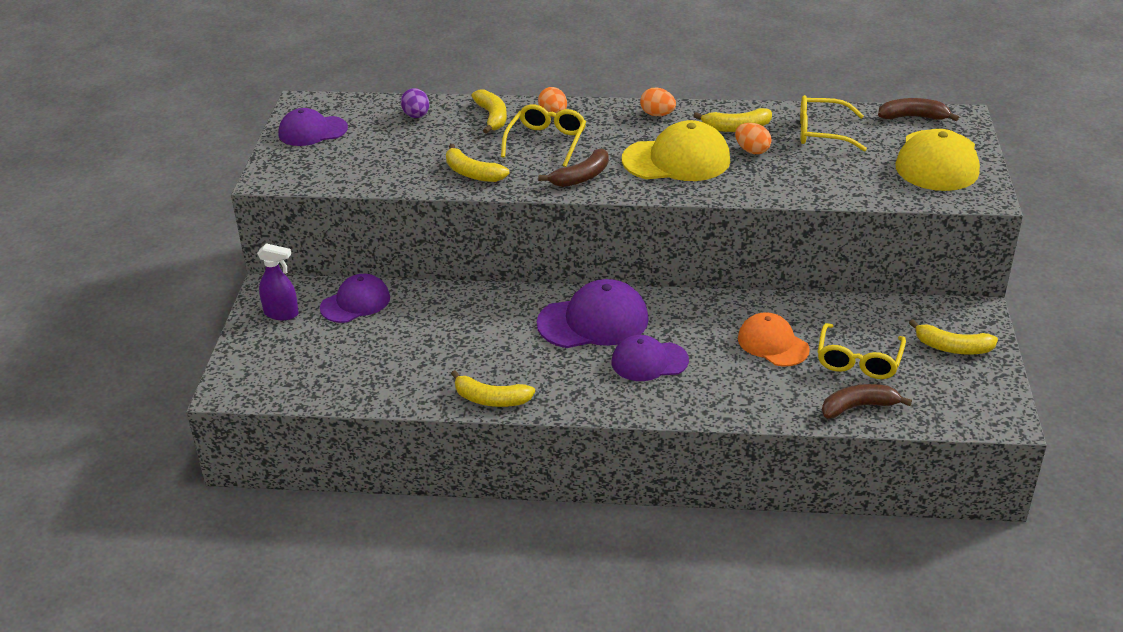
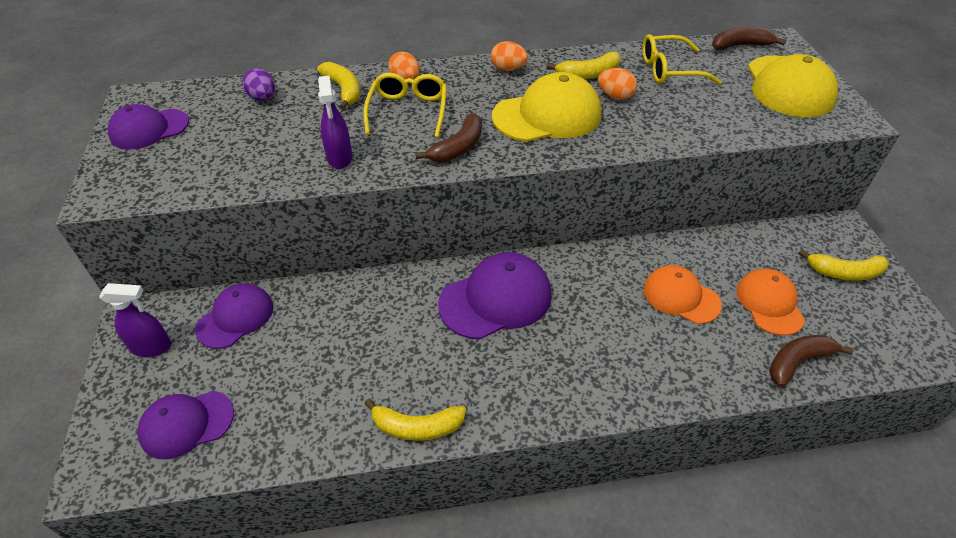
camera: 15 degrees left, 10 degrees up
yellow banana [446,144,510,182] -> purple spray bottle [318,76,352,169]
purple cap [612,335,689,381] -> purple cap moved to [137,391,234,459]
yellow glasses [818,323,906,379] -> orange cap [736,269,805,336]

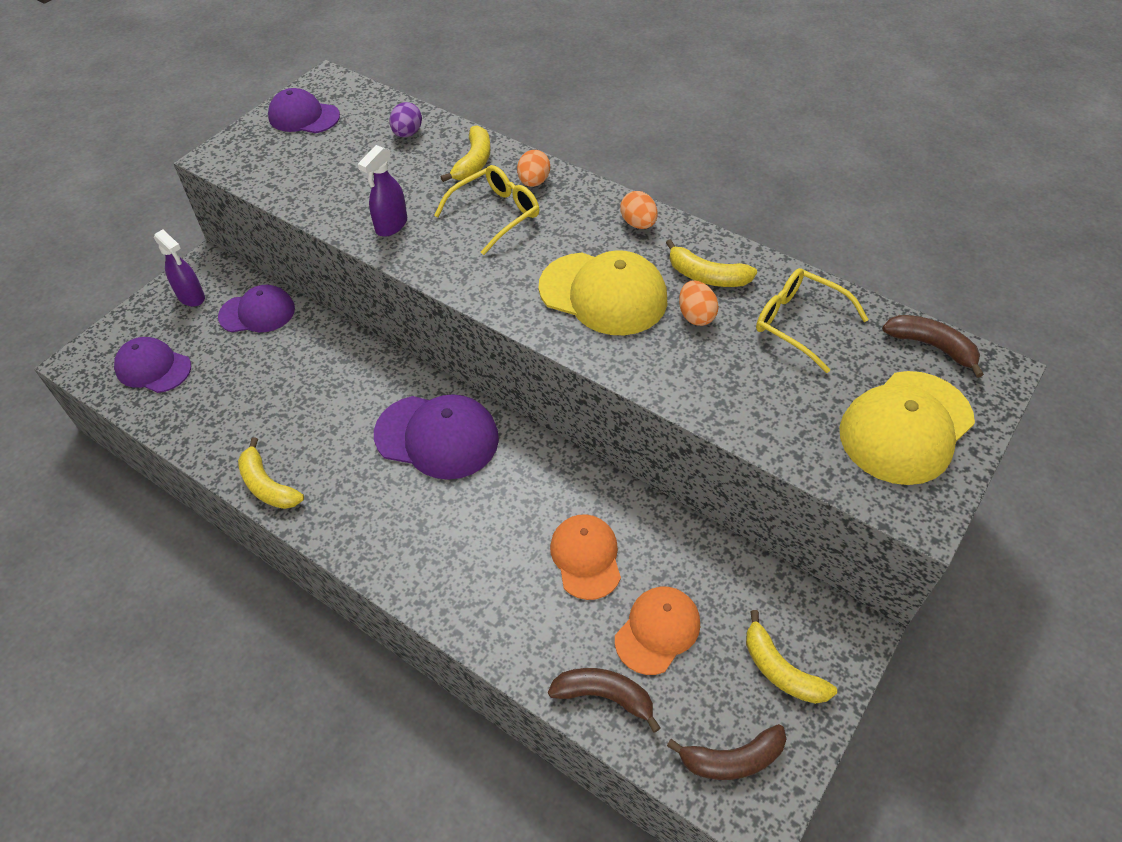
camera: 45 degrees right, 5 degrees up
brown banana [415,113,482,162] -> brown banana moved to [667,724,786,780]

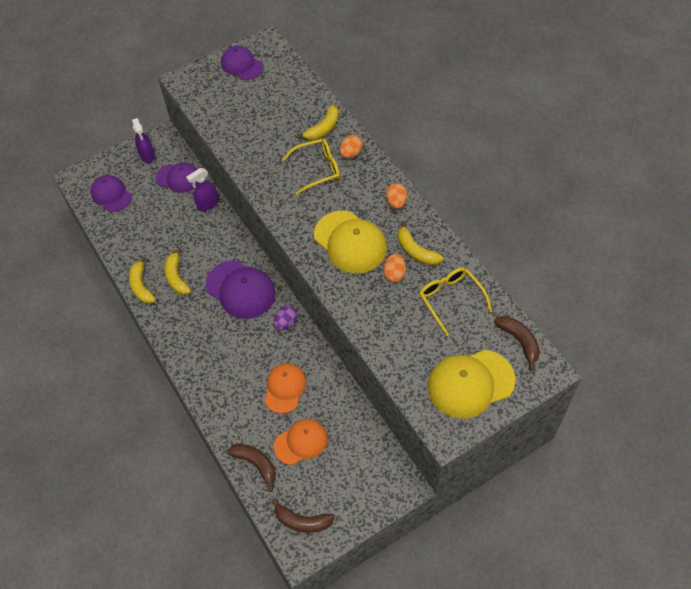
camera: 25 degrees right, 5 degrees up
purple spray bottle [358,145,407,237] -> purple spray bottle moved to [186,168,218,211]
purple egg [389,102,422,137] -> purple egg moved to [274,305,298,330]
yellow banana [746,610,837,704] -> yellow banana moved to [165,248,191,295]

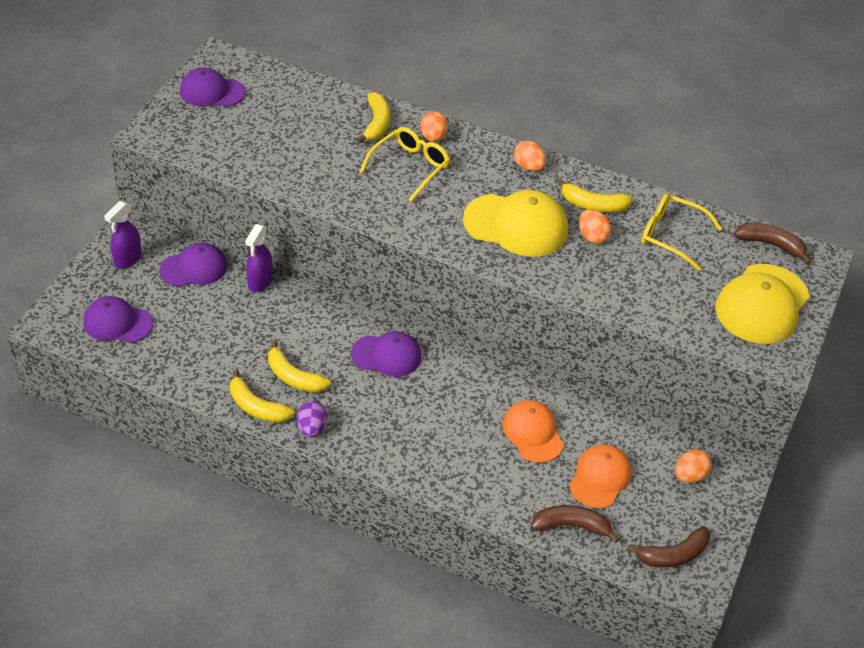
camera: 40 degrees left, 10 degrees down
purple spray bottle [132,118,155,163] -> purple spray bottle turned 90 degrees clockwise [104,201,142,269]
purple cap [205,260,276,319] -> purple cap [351,331,421,377], size x0.66
purple egg [274,305,298,330] -> purple egg moved to [297,401,327,438]
none -> orange egg [675,450,712,483]

